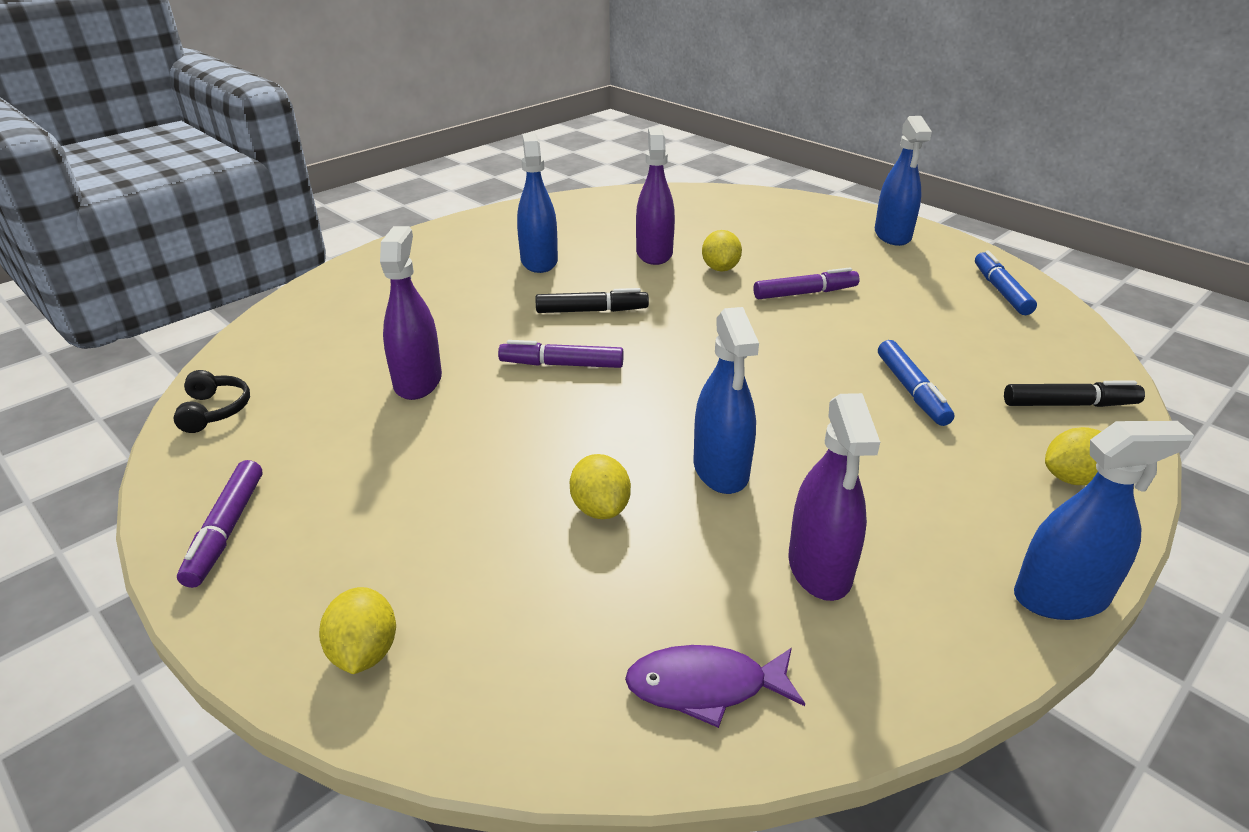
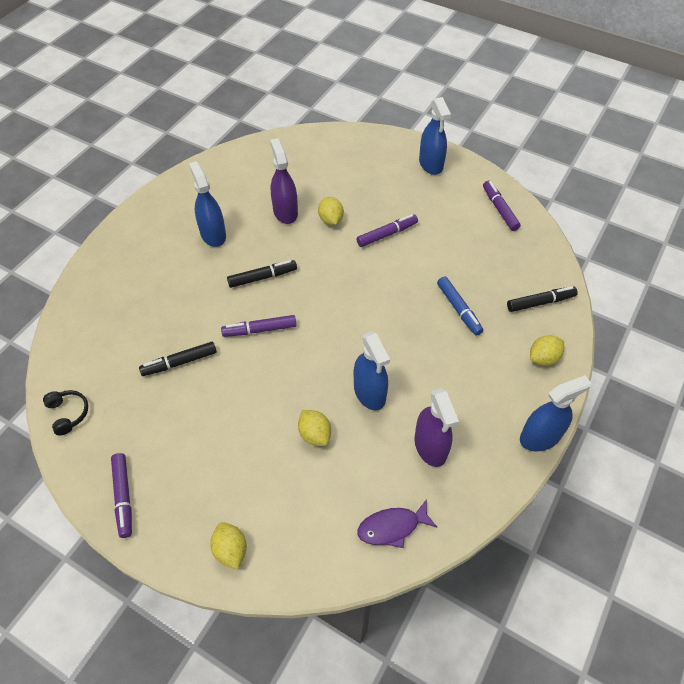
camera: 15 degrees left, 20 degrees up
purple spray bottle [380,226,442,400] -> black marker [139,342,217,376]
blue marker [975,251,1037,315] -> purple marker [483,180,521,231]

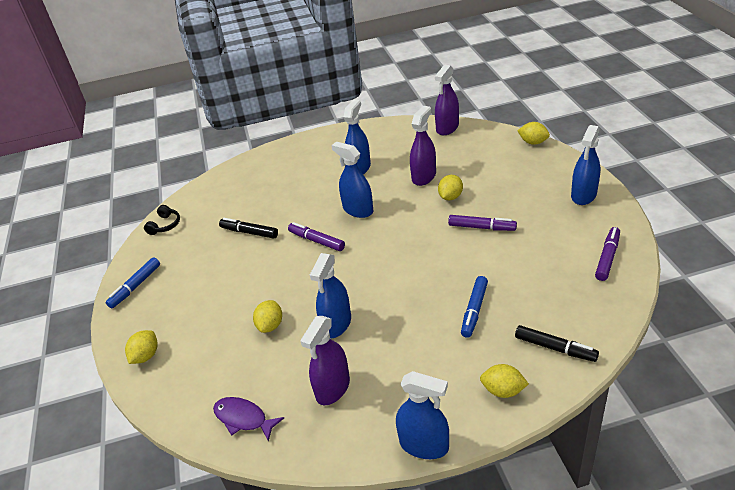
camera: 50 degrees right, 15 degrees down
purple marker [111,453,132,538] -> blue marker [106,257,160,308]
black marker [227,260,297,288] -> blue spray bottle [331,141,373,218]
none -> purple spray bottle [435,64,459,135]
none -> yellow lemon [517,122,550,145]

